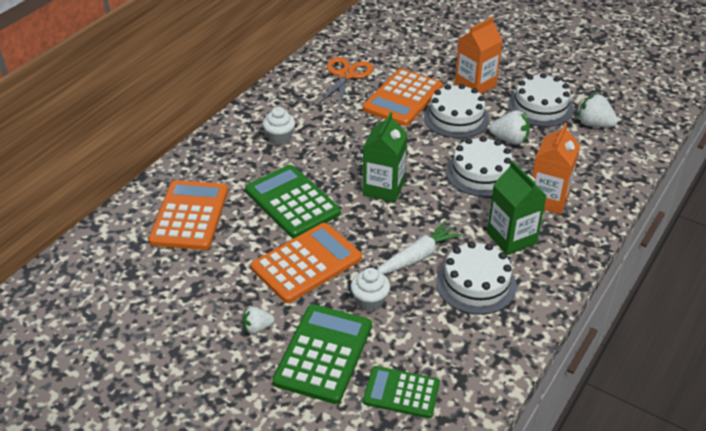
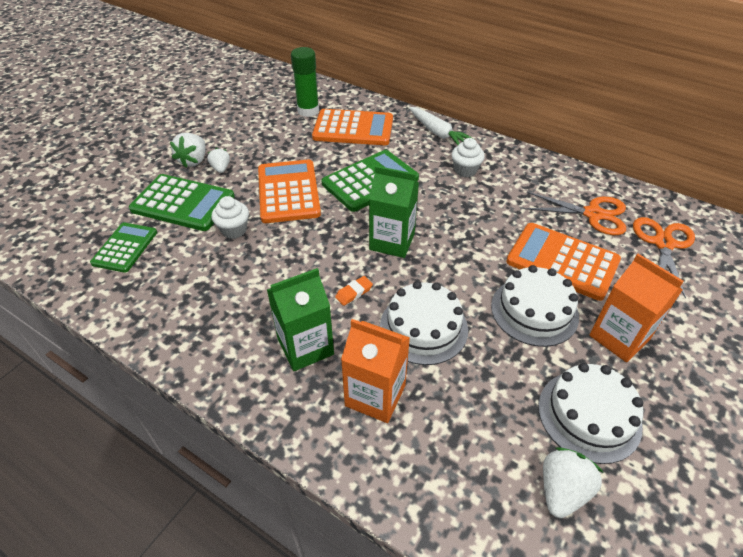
camera: 90 degrees right, 5 degrees up
orange calculator [251,223,362,303] -> orange calculator turned 150 degrees counterclockwise [258,160,321,223]
white carrot [377,221,462,274] -> white carrot moved to [409,107,474,145]
white cake [436,241,517,315] -> none
white strawberry [489,110,530,145] -> white strawberry moved to [170,133,206,168]
none -> green glue stick [291,47,319,117]
none -> orange eraser [335,276,373,306]
none -> orange scissors [633,217,695,299]

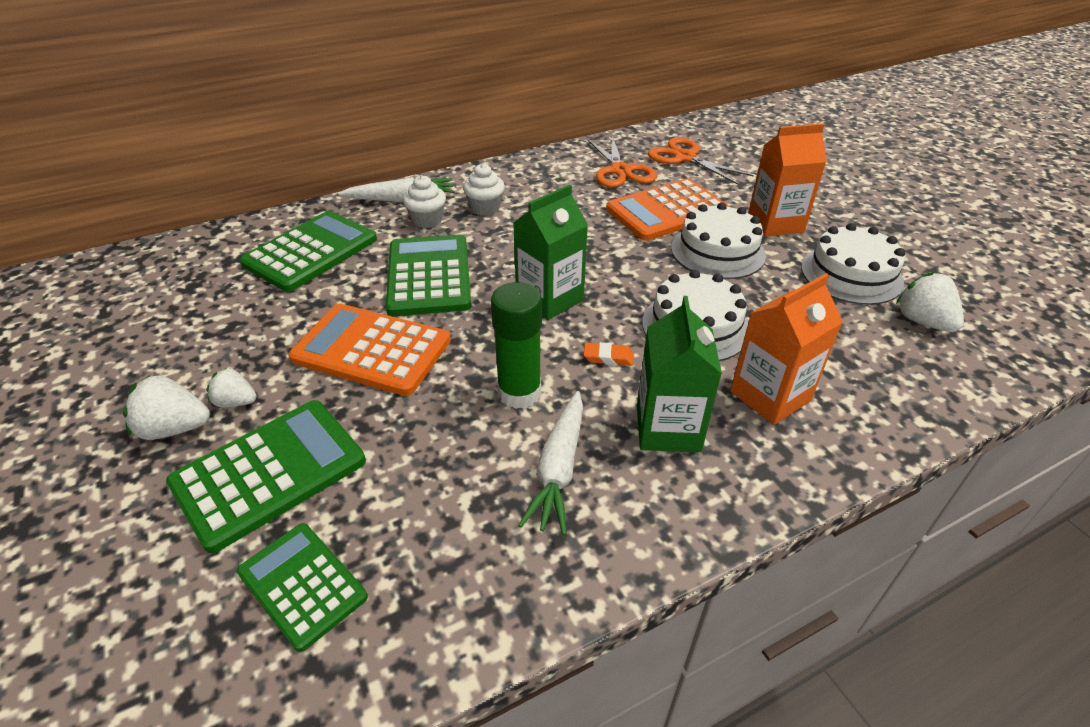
camera: 60 degrees left, 5 degrees down
white strawberry [170,133,206,168] -> white strawberry turned 135 degrees clockwise [123,375,210,440]
white cupcake [211,196,249,239] -> white cupcake moved to [403,175,446,228]
green glue stick [291,47,319,117] -> green glue stick moved to [491,282,542,409]
orange calculator [312,109,393,145] -> green calculator [240,211,377,292]
orange eraser [335,276,373,306] -> orange eraser turned 75 degrees counterclockwise [583,342,634,366]
orange scissors [524,192,626,235] -> orange scissors turned 120 degrees clockwise [588,136,657,187]
none -> white carrot [518,391,583,535]

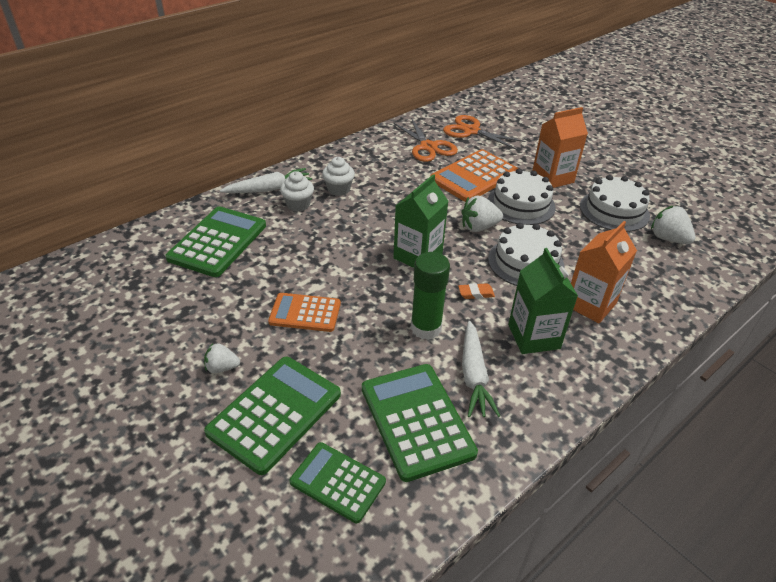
camera: 15 degrees left, 0 degrees up
white strawberry [123,375,210,440] -> white strawberry moved to [461,195,503,232]
orange calculator [288,303,451,396] -> orange calculator [268,293,341,332], size x0.64
green calculator [386,235,471,316] -> green calculator moved to [362,364,478,482]

